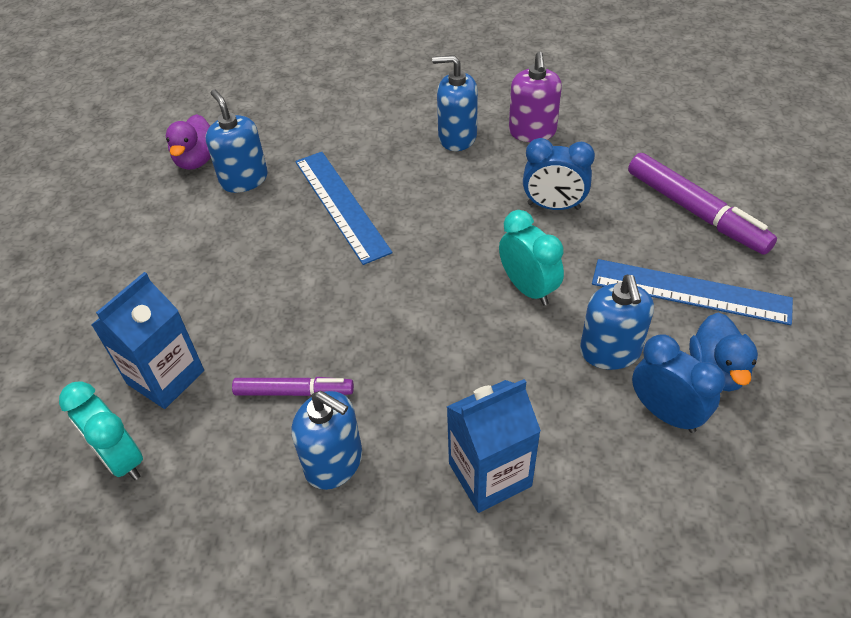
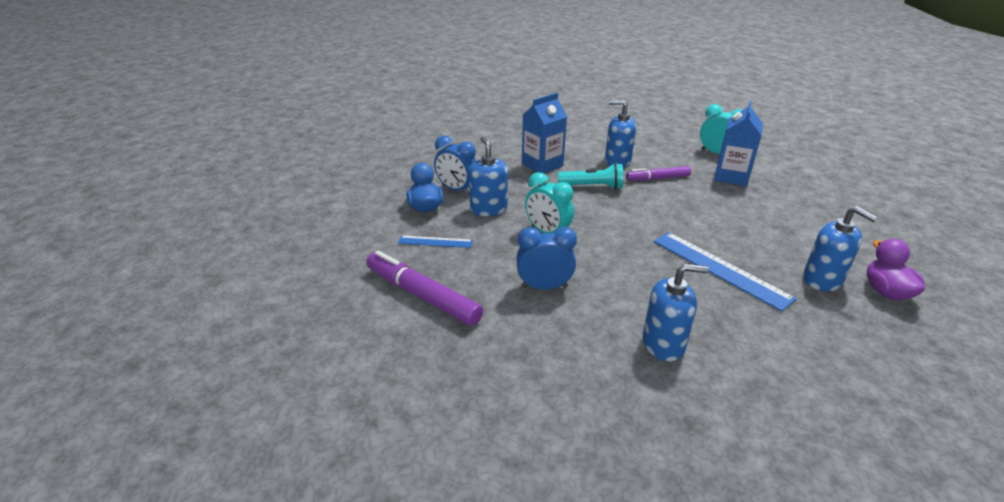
camera: 165 degrees right, 15 degrees down
purple soap dispenser [509,52,562,142] -> none
blue ruler [592,259,793,325] -> blue ruler [398,235,473,248], size x0.54
none -> turquoise flashlight [558,163,623,189]

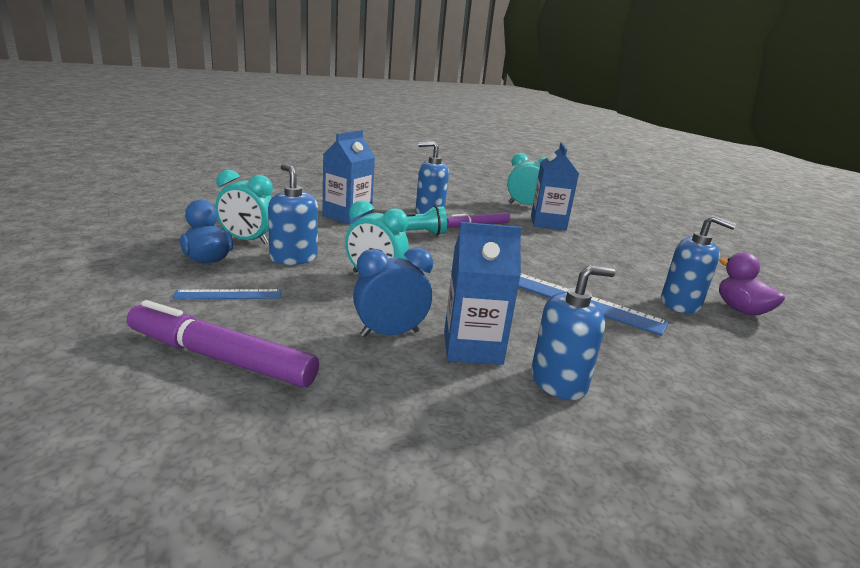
camera: 20 degrees left, 10 degrees down
blue clock [434,136,476,194] -> turquoise clock [215,170,273,244]
none -> blue carton [444,222,522,365]

